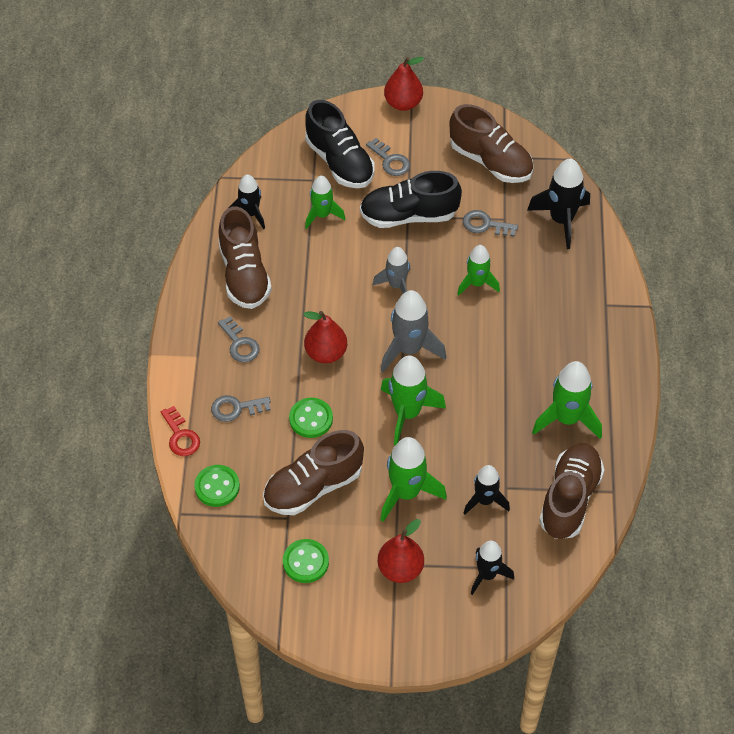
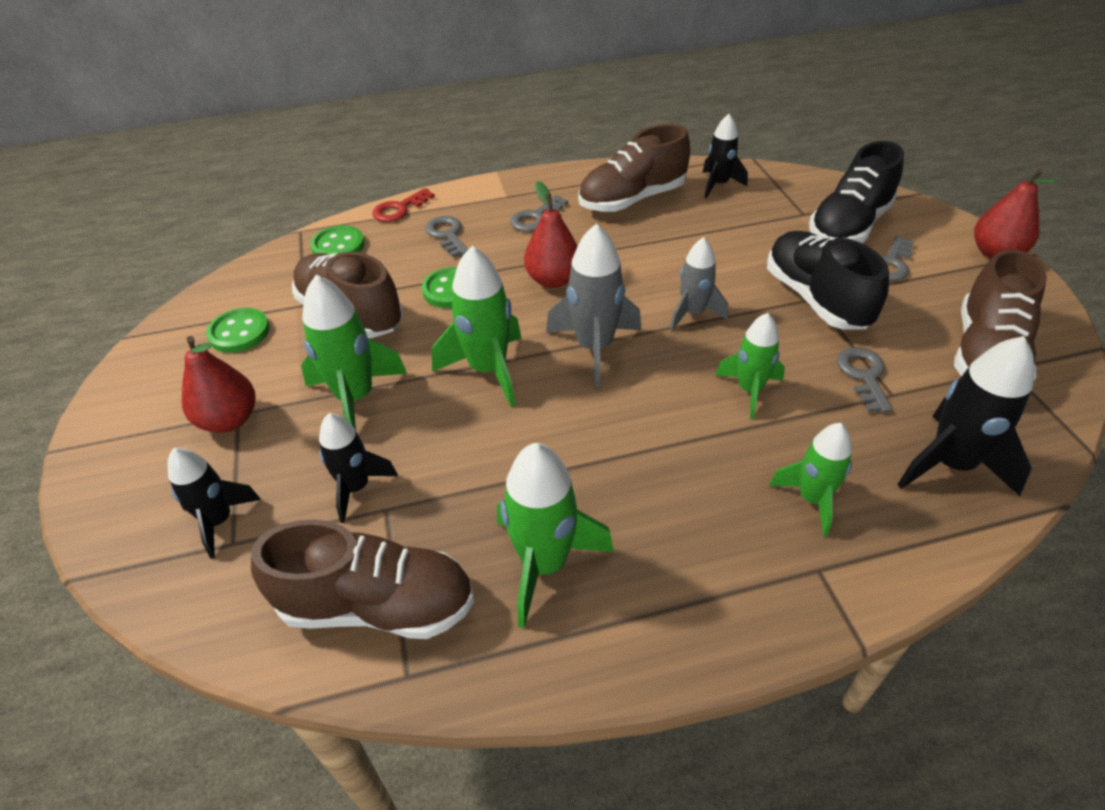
camera: 75 degrees right, 10 degrees down
green rocket [305,176,345,229] -> green rocket moved to [769,423,852,536]

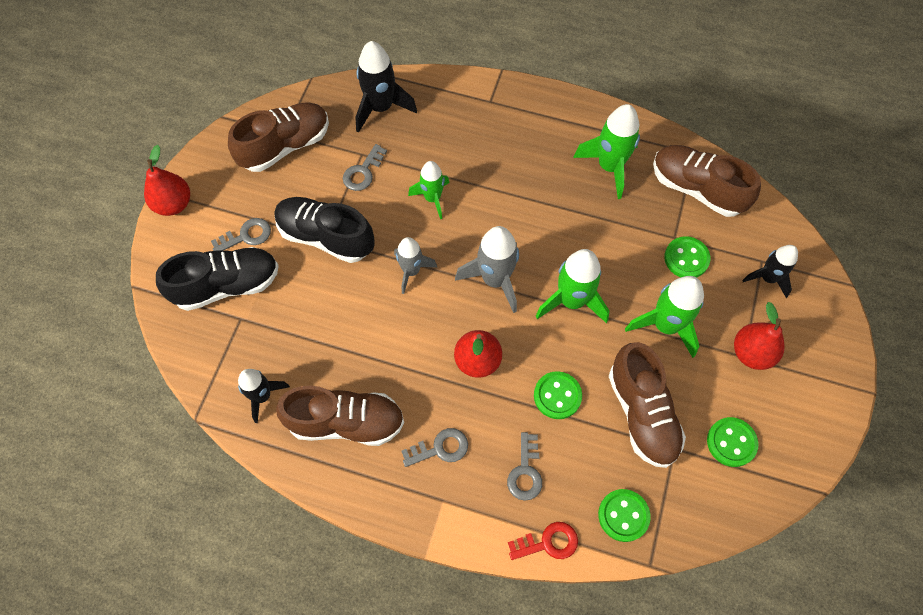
camera: 150 degrees left, 20 degrees up
black rocket [319,413,398,523] -> green button [664,236,711,278]
black shoe [767,231,889,329] -> black shoe turned 105 degrees clockwise [275,197,375,263]
green rocket [769,423,852,536] -> none

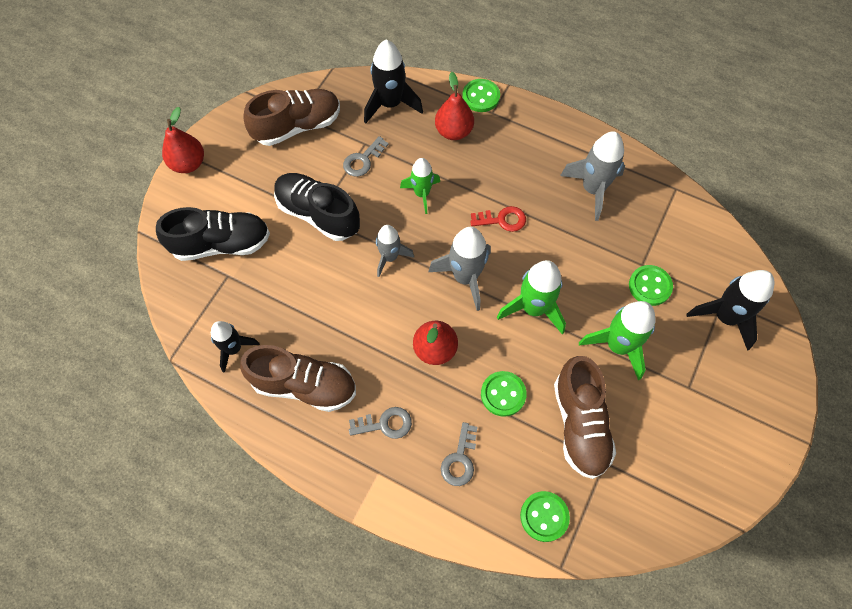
camera: 10 degrees right, 0 degrees up
grey key [211,218,271,251] -> none
red key [508,522,578,560] -> red key moved to [470,206,526,232]
green rocket [573,104,640,199] -> grey rocket [560,131,625,221]
brown shoe [653,145,761,217] -> none
green button [707,417,759,467] -> green button moved to [462,79,500,112]
red pear [734,302,785,370] -> red pear moved to [435,72,474,140]
black rocket [742,245,798,298] -> black rocket [686,270,774,351], size x1.54

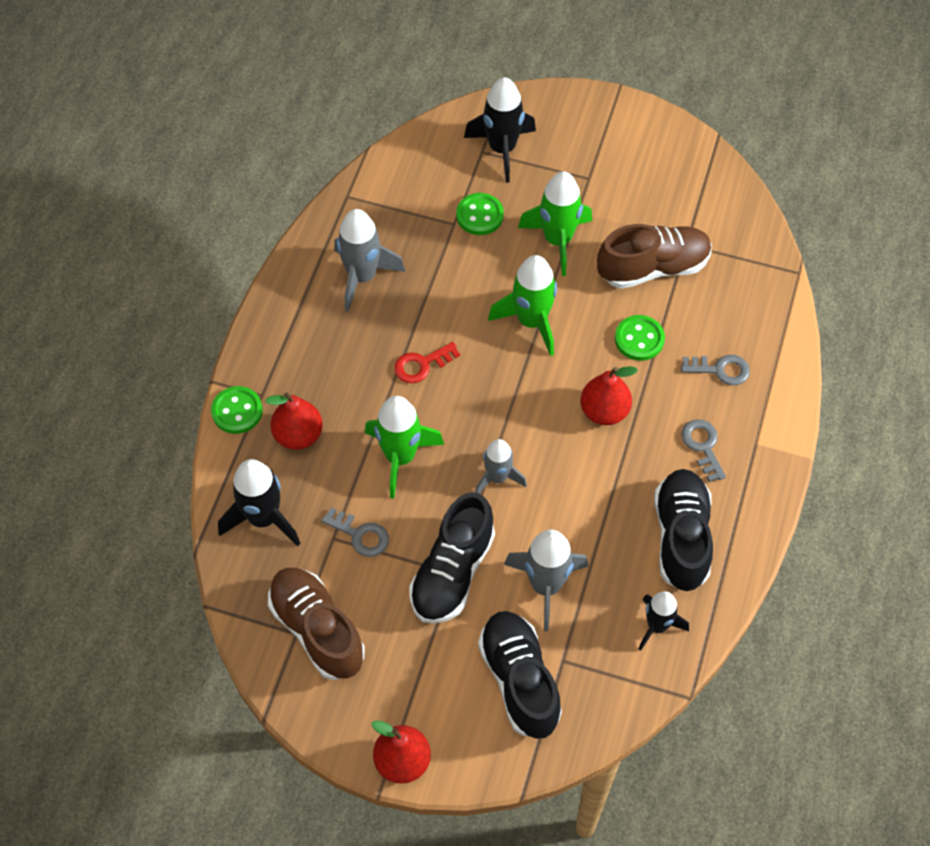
camera: 100 degrees left, 5 degrees down
brown shoe [240,345,356,412] -> black shoe [654,469,713,591]
green rocket [400,158,440,214] -> green rocket [365,396,444,499], size x1.54
grey rocket [428,227,491,311] -> grey rocket moved to [504,530,588,631]
red key [470,206,526,232] -> red key turned 105 degrees counterclockwise [394,342,460,383]
green button [520,491,570,542] -> none

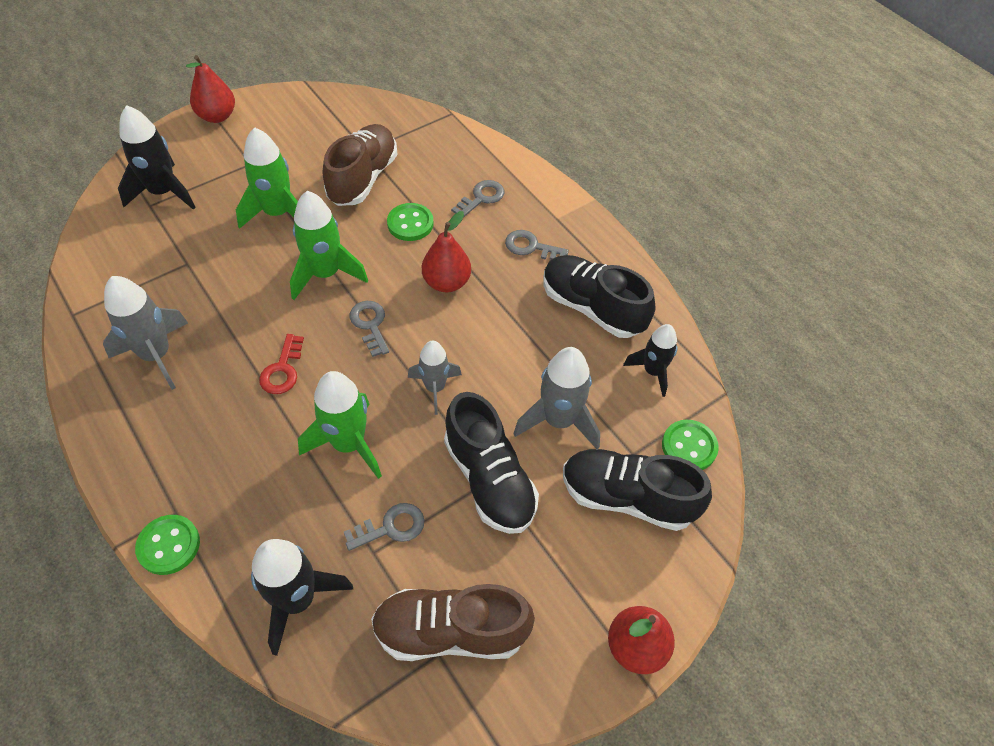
camera: 55 degrees left, 5 degrees down
red pear [265,392,323,450] -> red pear moved to [186,55,235,123]
green button [456,193,504,235] -> green button moved to [662,420,719,470]
none -> grey key [350,301,389,357]

